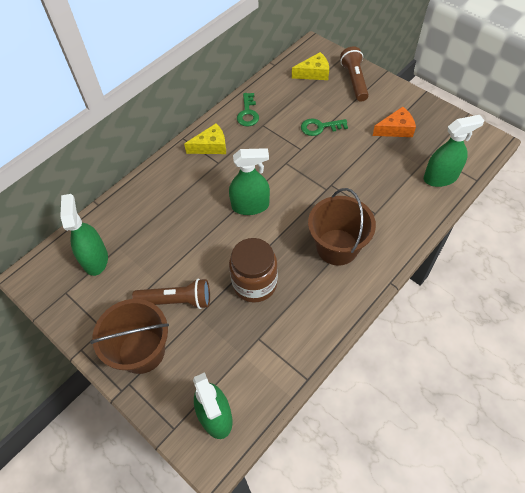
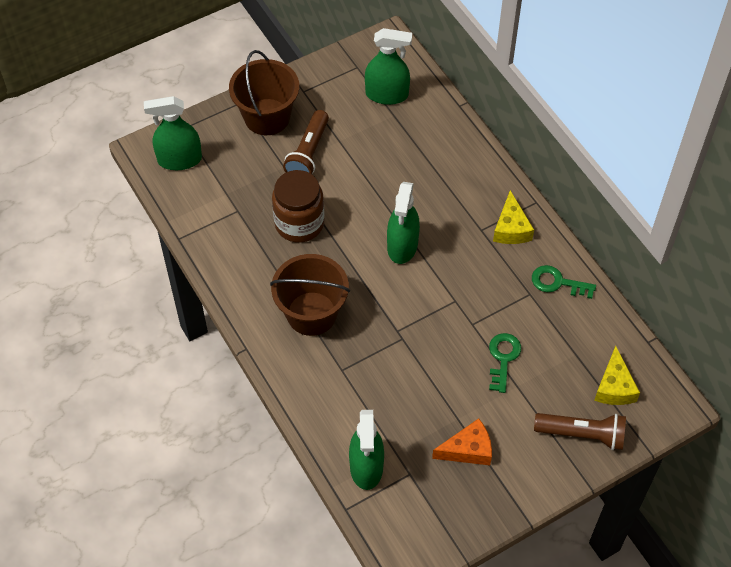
camera: 105 degrees right, 0 degrees up
orange cheese [373,107,416,137] -> orange cheese turned 105 degrees counterclockwise [432,418,492,465]

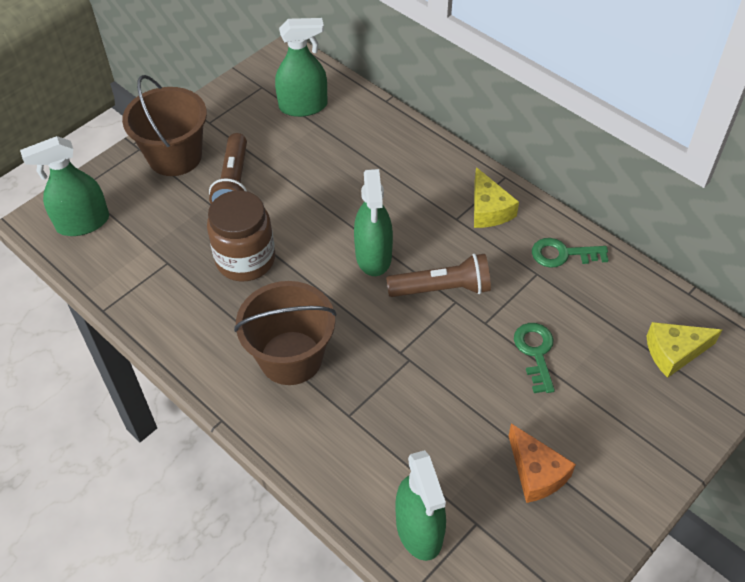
camera: 15 degrees left, 5 degrees down
orange cheese [432,418,492,465] -> orange cheese turned 90 degrees clockwise [508,423,576,503]
brown flashlight [534,413,626,450] -> brown flashlight moved to [386,253,491,297]
yellow cheese [594,346,640,405] -> yellow cheese turned 90 degrees clockwise [646,322,722,378]

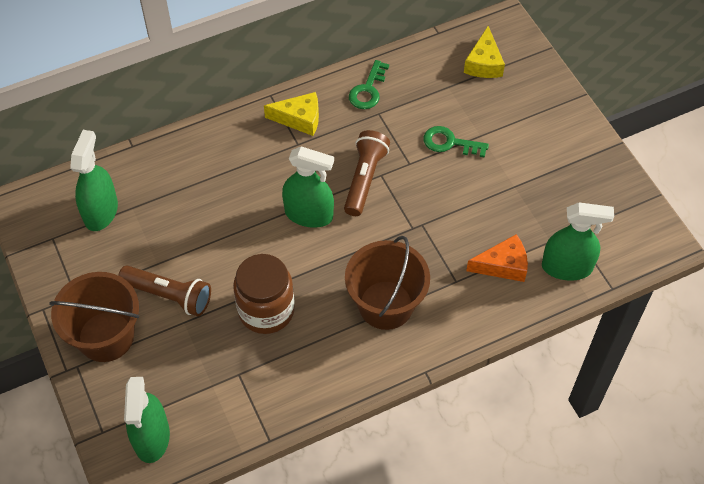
camera: 70 degrees left, 5 degrees up
orange cheese [508,423,576,503] -> orange cheese moved to [466,234,528,282]

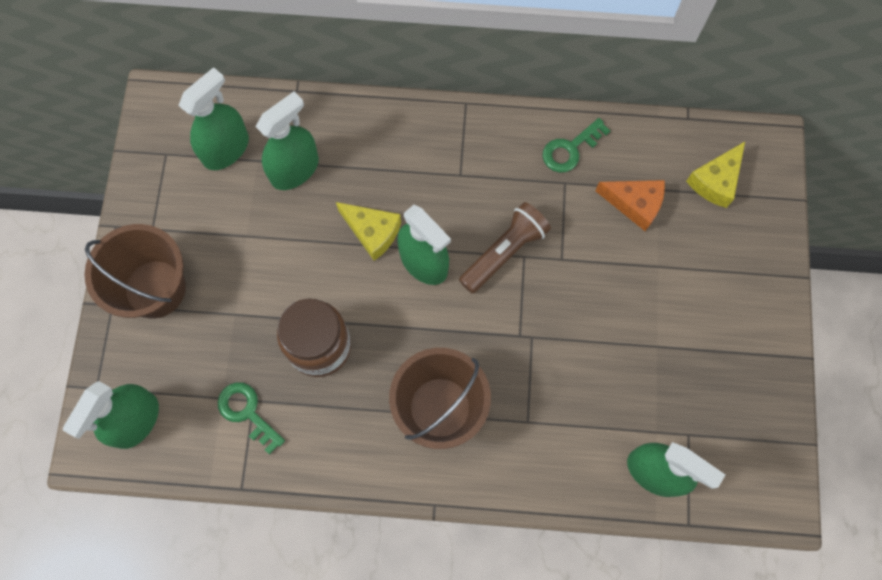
camera: 30 degrees right, 15 degrees up
brown flashlight [118,266,211,316] -> none
yellow cheese [264,92,319,136] -> yellow cheese moved to [336,202,401,261]
green key [423,126,489,158] -> green key moved to [218,382,285,455]
orange cheese [466,234,528,282] -> orange cheese moved to [595,180,665,231]
none -> green spray bottle [256,92,319,190]

